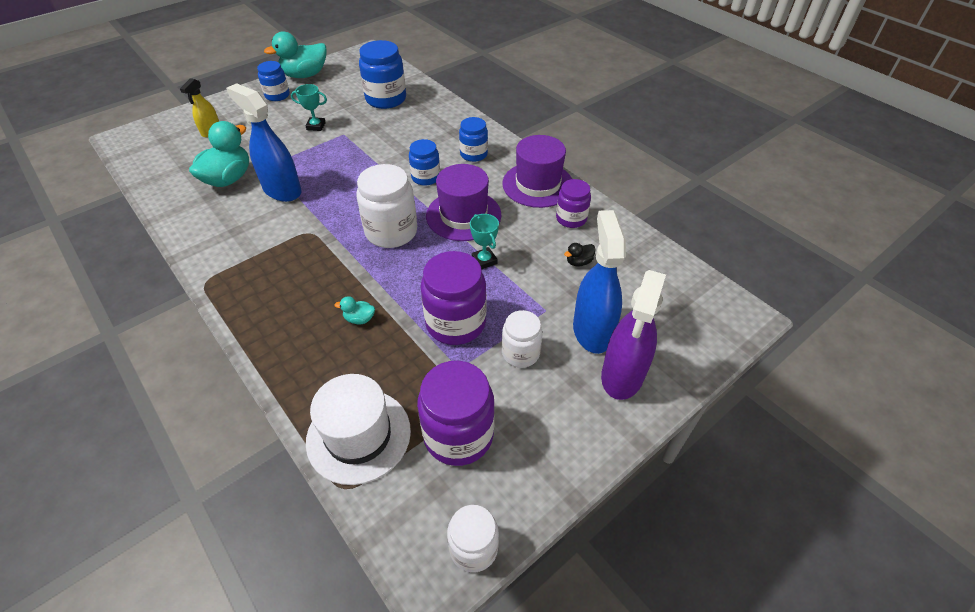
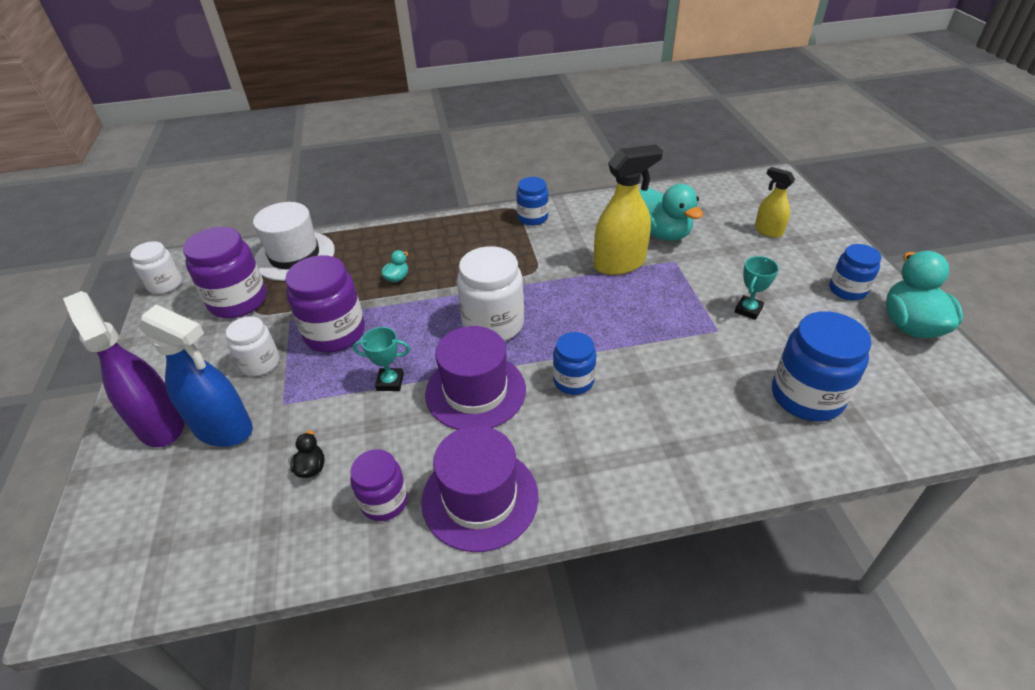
camera: 120 degrees right, 5 degrees down
blue spray bottle [226,83,302,202] -> yellow spray bottle [594,144,663,275]
blue jar [459,117,488,162] -> blue jar moved to [516,177,549,226]

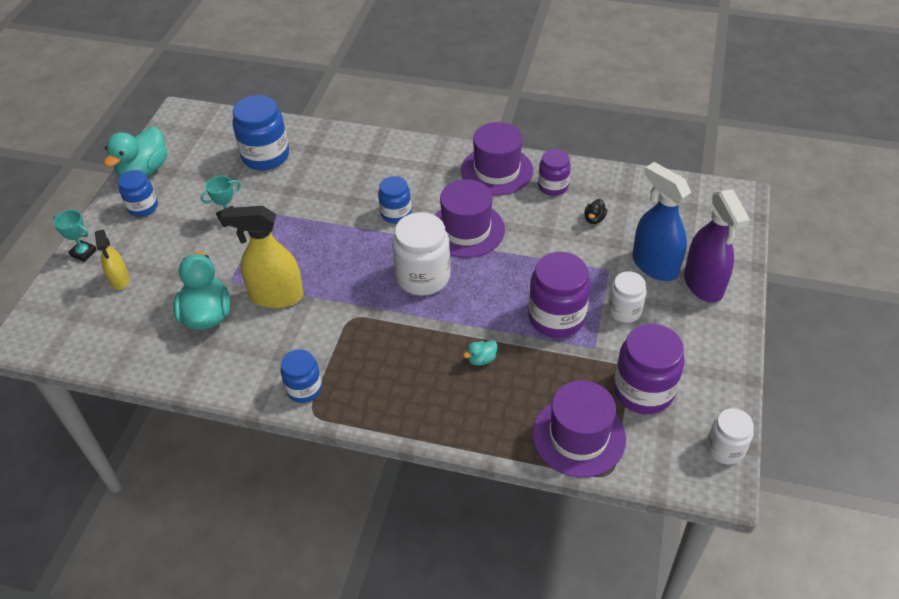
camera: 155 degrees left, 5 degrees up
white hat [253,202,335,281] -> purple hat [532,380,626,478]
turquoise trophy [353,327,410,391] -> turquoise trophy moved to [53,210,97,262]

